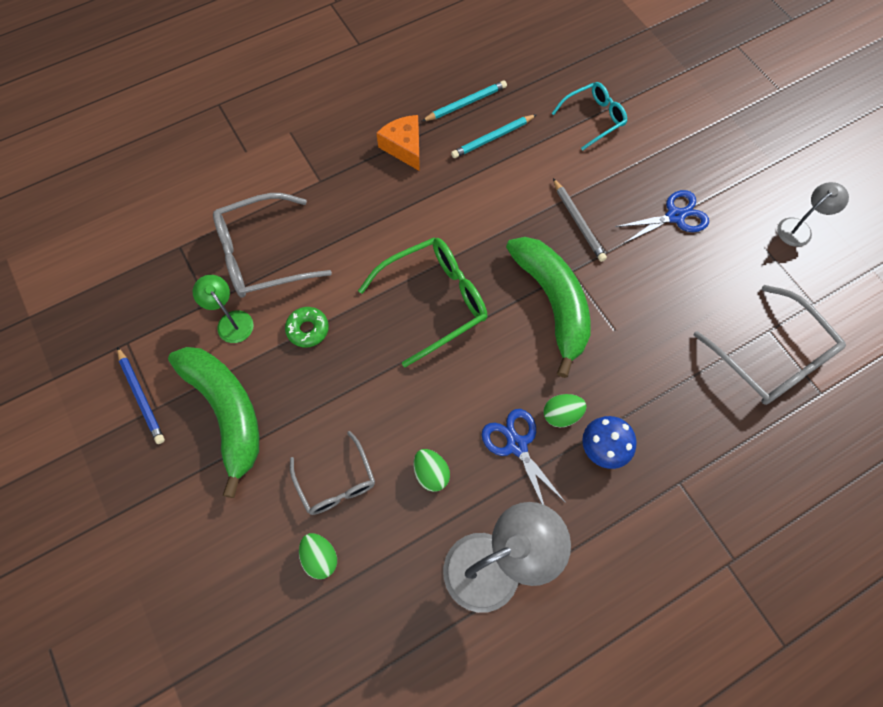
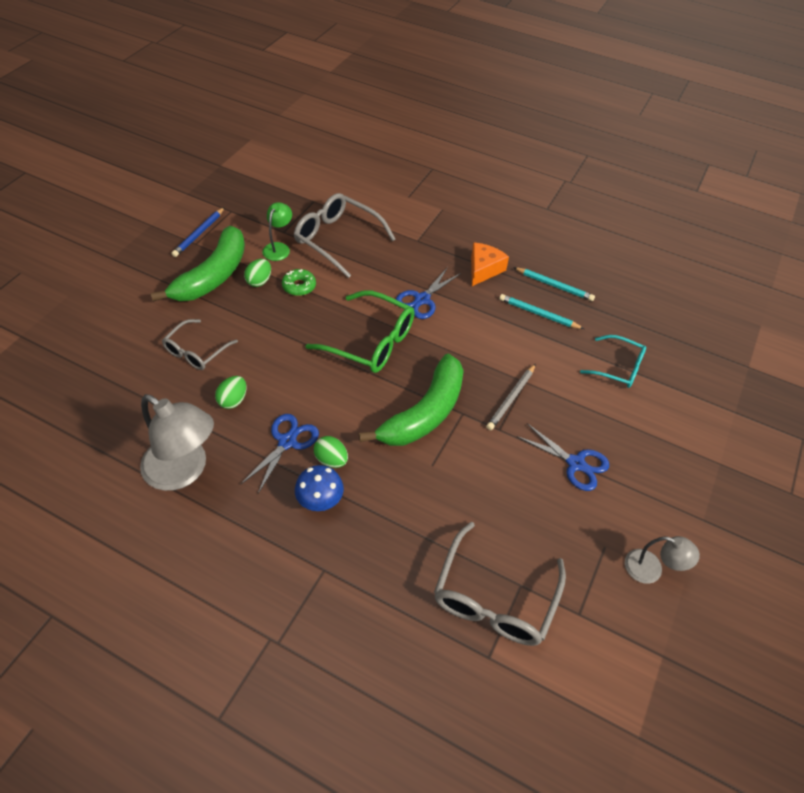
camera: 55 degrees right, 15 degrees down
green egg [299,533,337,579] -> green egg moved to [244,259,271,287]
none -> blue scissors [395,267,461,319]

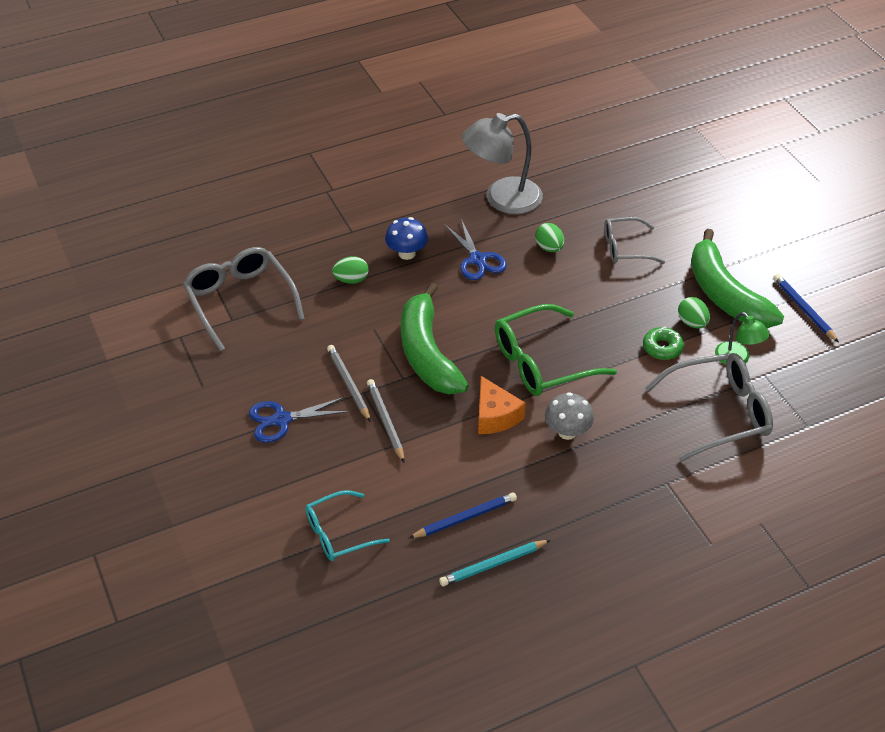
camera: 130 degrees right, 5 degrees down
grey glasses [162,319,238,370] -> grey glasses turned 75 degrees counterclockwise [604,217,665,264]
green egg [314,436,348,468] -> green egg moved to [332,256,369,284]
blue scissors [395,267,461,319] -> grey mushroom [545,392,594,440]
orange cheese [471,243,509,286] -> orange cheese moved to [478,376,526,434]
turquoise pencil [499,294,584,329] -> blue pencil [409,492,517,538]
grey lamp [625,536,700,584] -> none
none -> grey pencil [327,345,371,422]

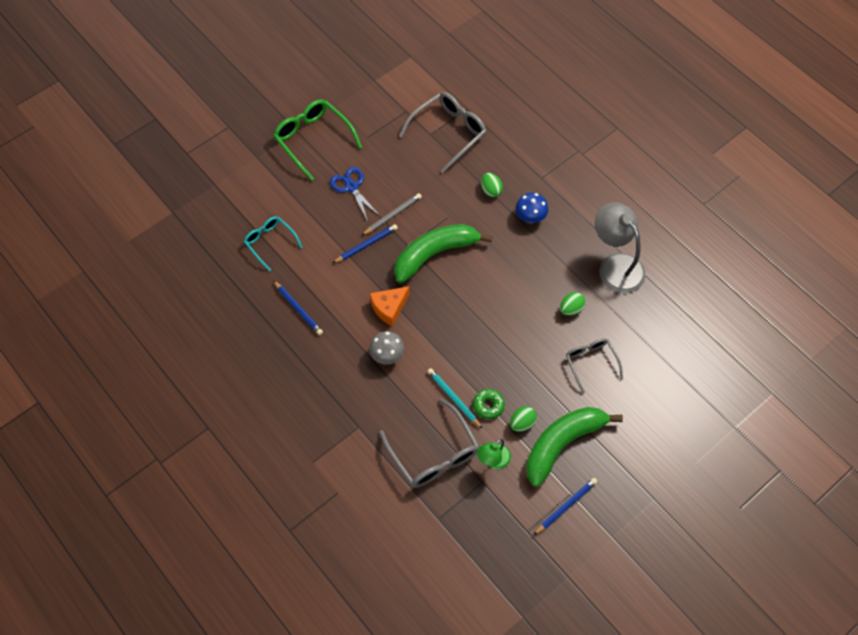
camera: 75 degrees right, 15 degrees up
grey pencil [367,379,405,463] -> blue pencil [333,224,398,263]
turquoise pencil [439,540,550,587] -> turquoise pencil moved to [427,368,482,429]
blue scissors [445,219,507,280] -> none
green glasses [495,304,617,396] -> green glasses moved to [273,99,362,181]

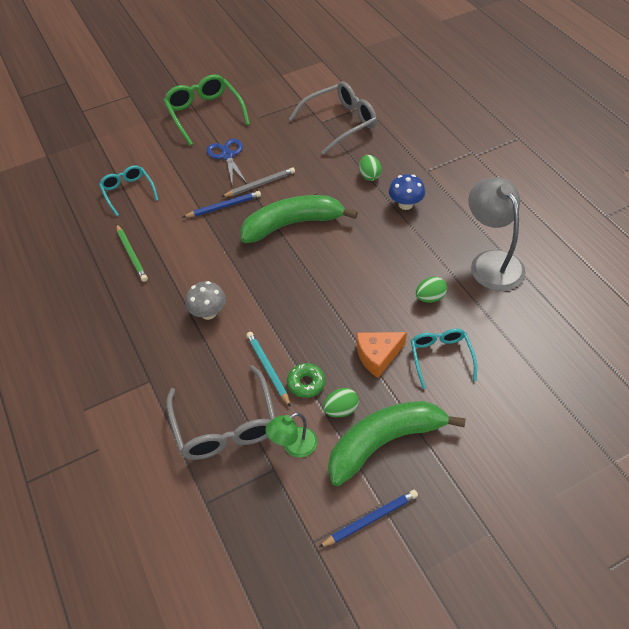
camera: 15 degrees right, 10 degrees down
blue pencil [273,280,323,335] -> green pencil [116,224,148,282]
orange cheese [370,286,410,327] -> orange cheese moved to [356,332,407,378]
grey glasses [566,338,623,394] -> turquoise glasses [411,329,477,389]

